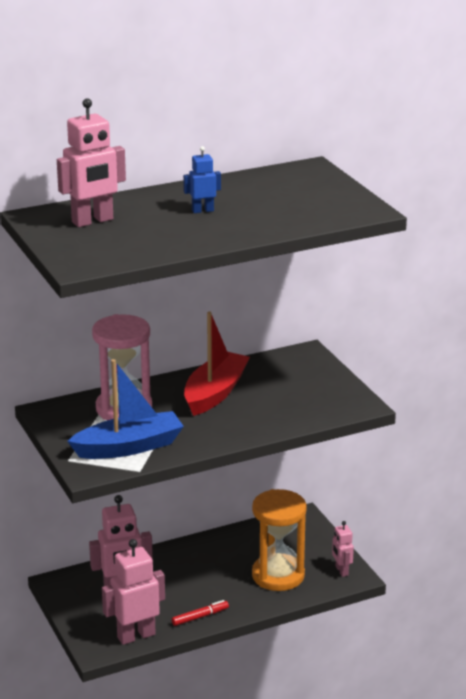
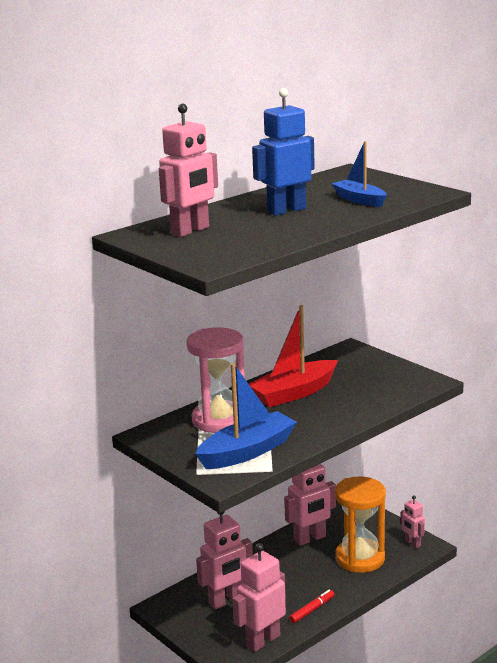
camera: 15 degrees left, 5 degrees down
blue robot [183,146,221,213] -> blue robot [252,88,315,216], size x1.84
red boat [184,311,250,416] -> red boat turned 135 degrees counterclockwise [249,305,338,407]
none -> pink robot [284,463,336,546]
none -> blue boat [332,141,387,207]

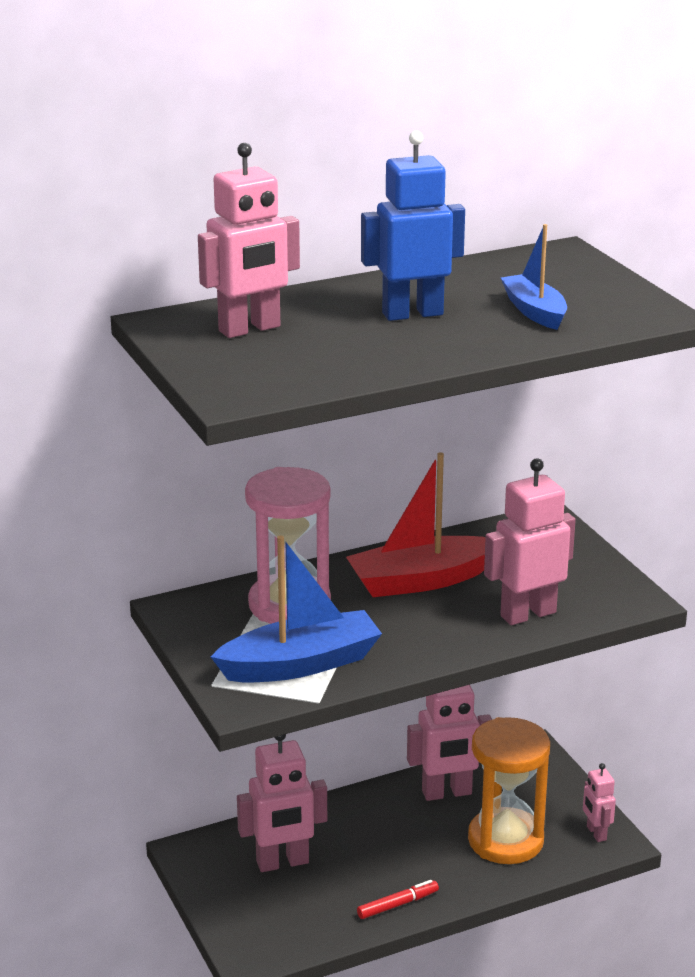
camera: 15 degrees right, 5 degrees up
pink robot [232,543,286,652] -> pink robot moved to [484,458,576,625]

